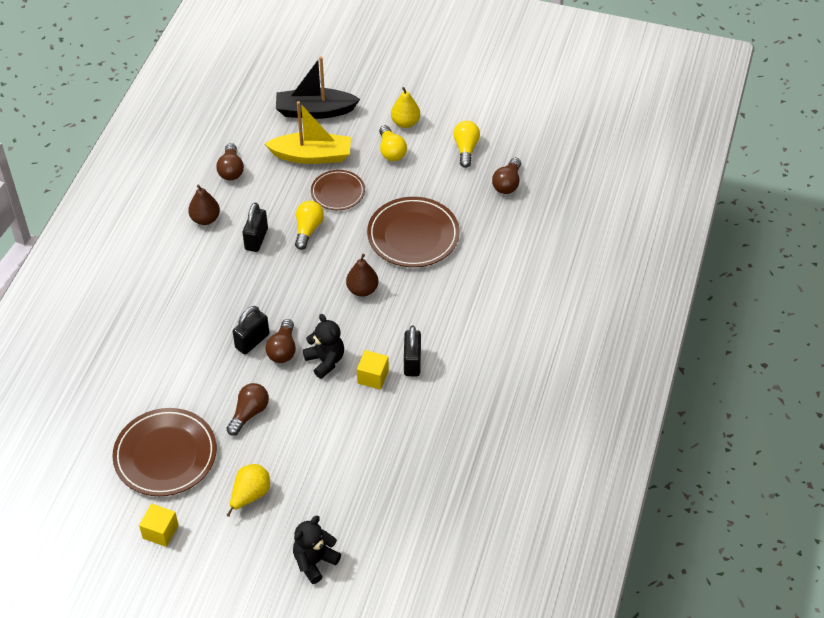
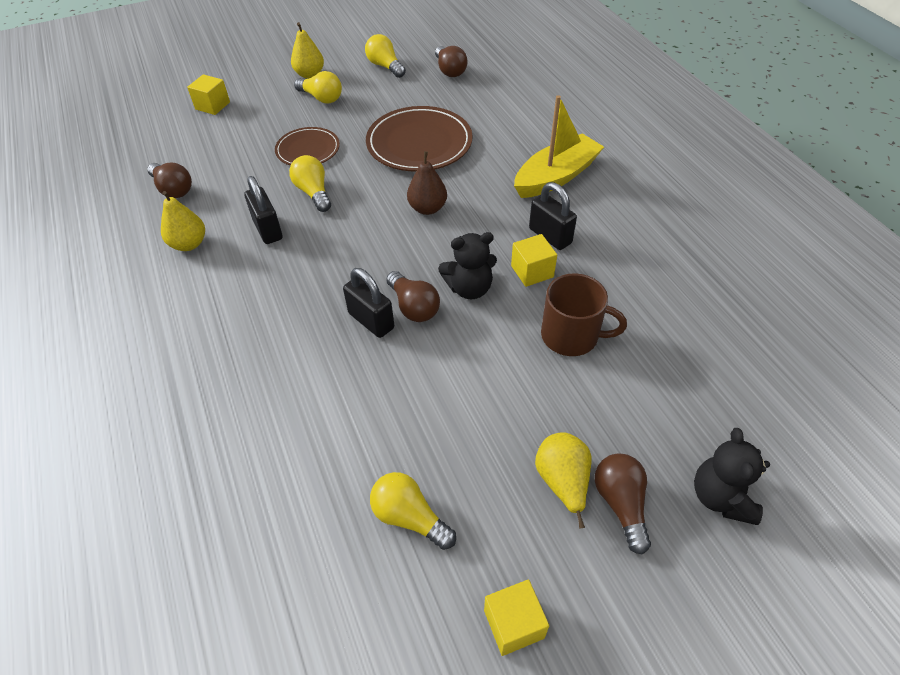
camera: 40 degrees left, 0 degrees up
brown plate [112,408,217,496] -> yellow light bulb [370,472,456,550]
brown pear [188,185,220,225] -> yellow pear [161,191,205,251]
brown light bulb [226,383,269,436] -> brown light bulb moved to [595,453,651,555]
black padlock [233,306,269,354] -> black padlock turned 45 degrees counterclockwise [343,268,394,338]
yellow boat [265,101,351,164] -> yellow boat moved to [514,95,604,198]
black boat [276,56,360,119] -> yellow cube [187,74,230,115]
black teddy bear [303,314,344,379] -> black teddy bear turned 150 degrees clockwise [438,232,497,299]
none -> brown mug [541,273,627,356]

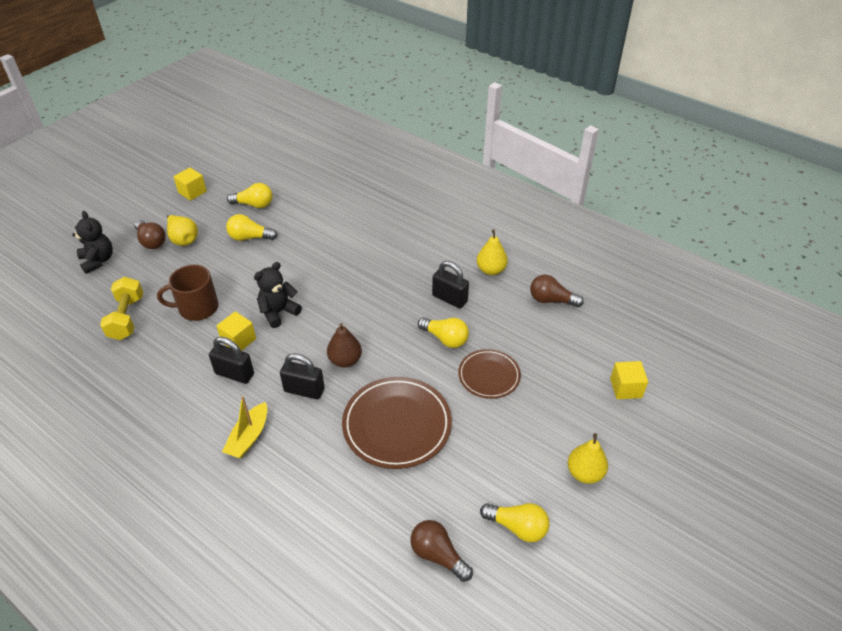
camera: 150 degrees right, 5 degrees down
yellow light bulb [294,71,342,103] -> yellow light bulb moved to [226,214,278,241]
black padlock [343,268,394,338] -> black padlock moved to [280,353,325,399]
brown light bulb [386,271,440,322] -> none
yellow boat [514,95,604,198] -> yellow boat [222,396,267,458], size x0.63
none -> yellow dumbbell [100,277,143,340]

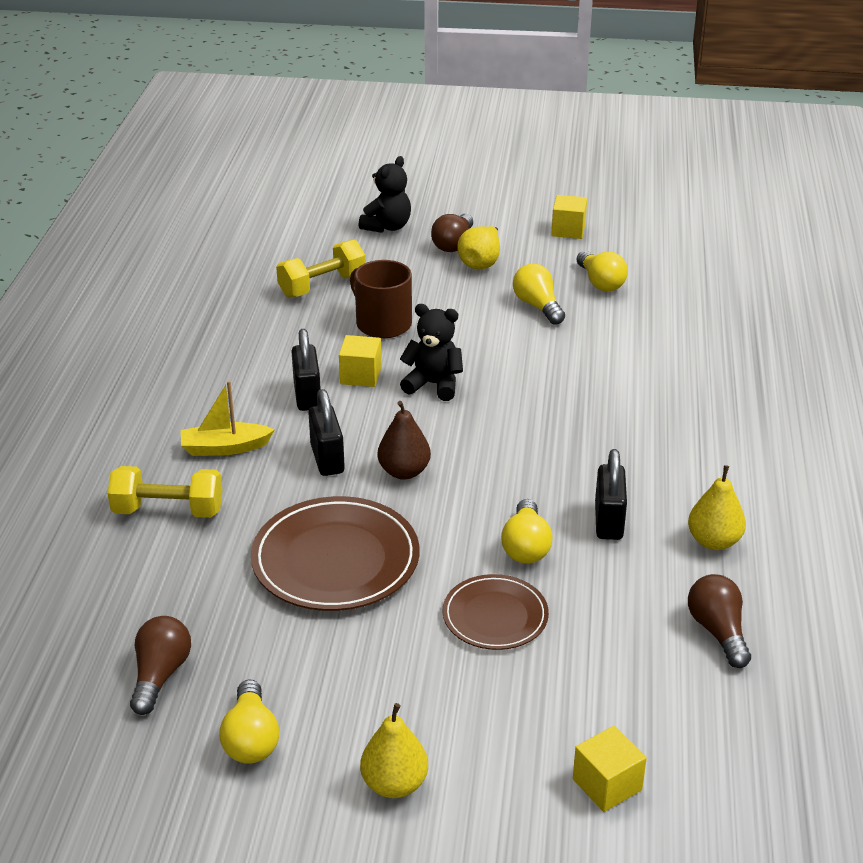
camera: 60 degrees right, 10 degrees down
none -> yellow dumbbell [108,466,222,518]

